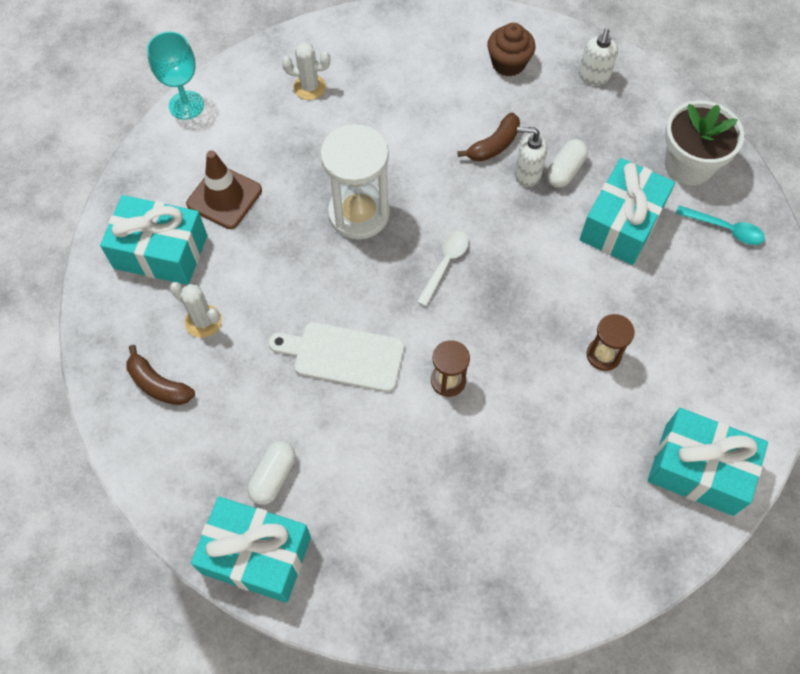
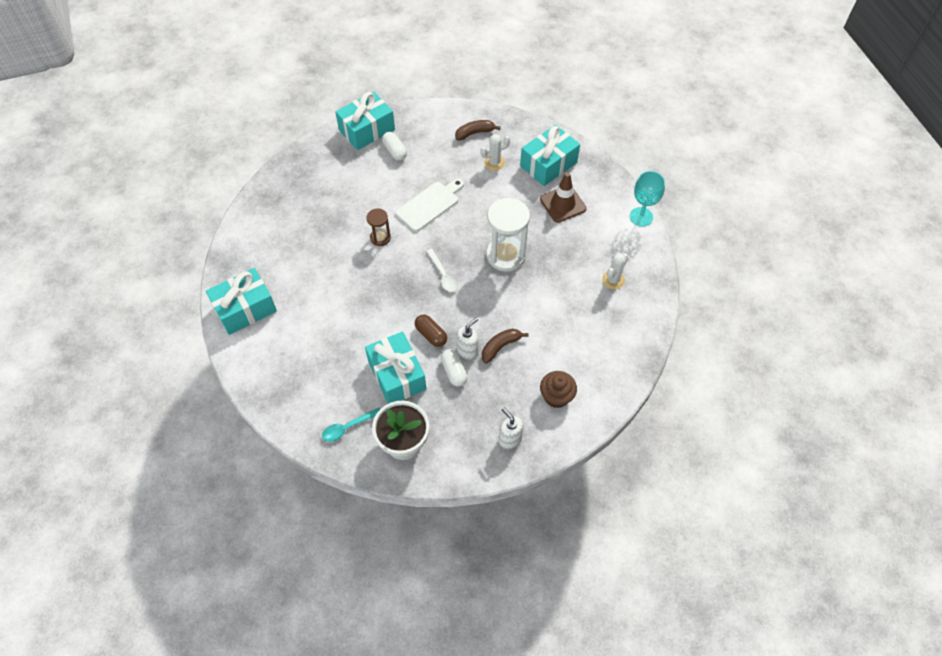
camera: 125 degrees right, 5 degrees down
brown banana [458,112,520,161] -> brown banana turned 60 degrees clockwise [482,329,528,364]
brown hourglass [587,314,635,371] -> none
none -> brown capsule [415,314,447,347]

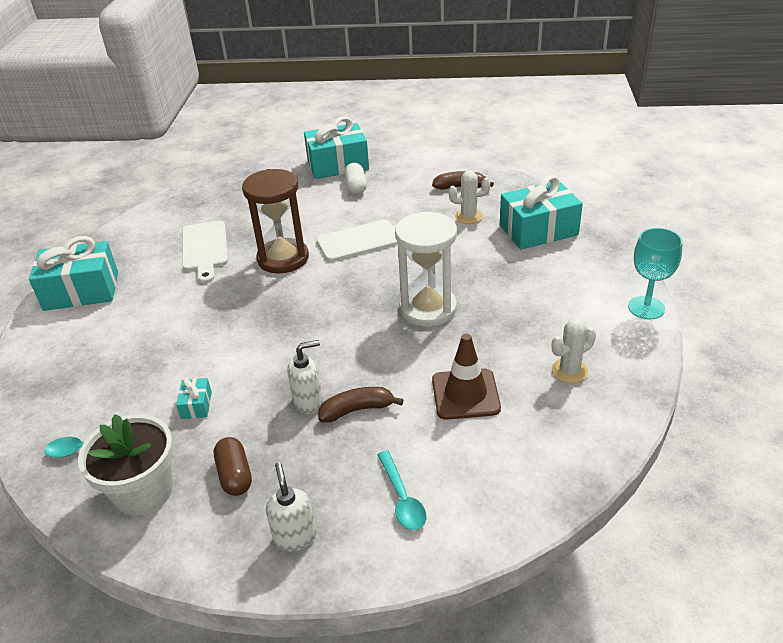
camera: 25 degrees right, 20 degrees down
turquoise gift [365,331,426,404] -> turquoise gift [176,378,212,419], size x0.43
brown hourglass [366,208,391,246] -> brown hourglass [242,169,309,274], size x1.90
brown capsule [415,314,447,347] -> brown capsule moved to [214,437,252,496]
white spoon [426,249,458,292] -> none
white capsule [441,349,468,387] -> none
brown traffic cone [540,172,586,223] -> brown traffic cone moved to [432,334,501,420]
brown cupcake [540,371,577,408] -> turquoise spoon [377,450,426,530]
none -> white cutting board [182,221,228,283]

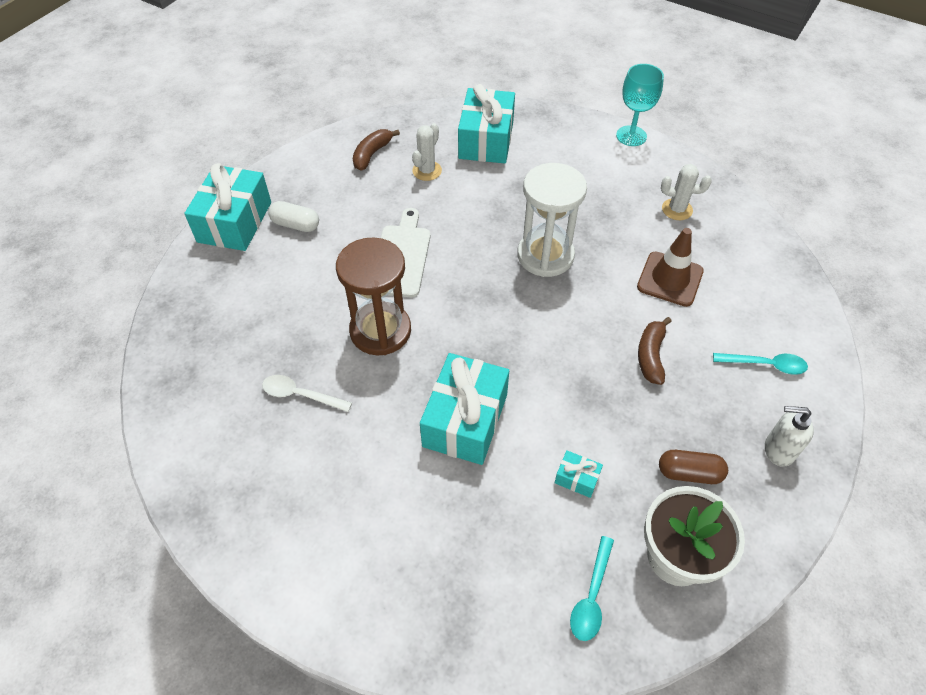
camera: 65 degrees left, 15 degrees up
turquoise gift [29,236,118,311] -> turquoise gift moved to [420,353,509,465]
white cutting board [182,221,228,283] -> white spoon [262,375,352,412]
white soap dispenser [287,340,323,414] -> none
white cactus [552,318,596,383] -> white cactus turned 75 degrees counterclockwise [661,164,712,220]

